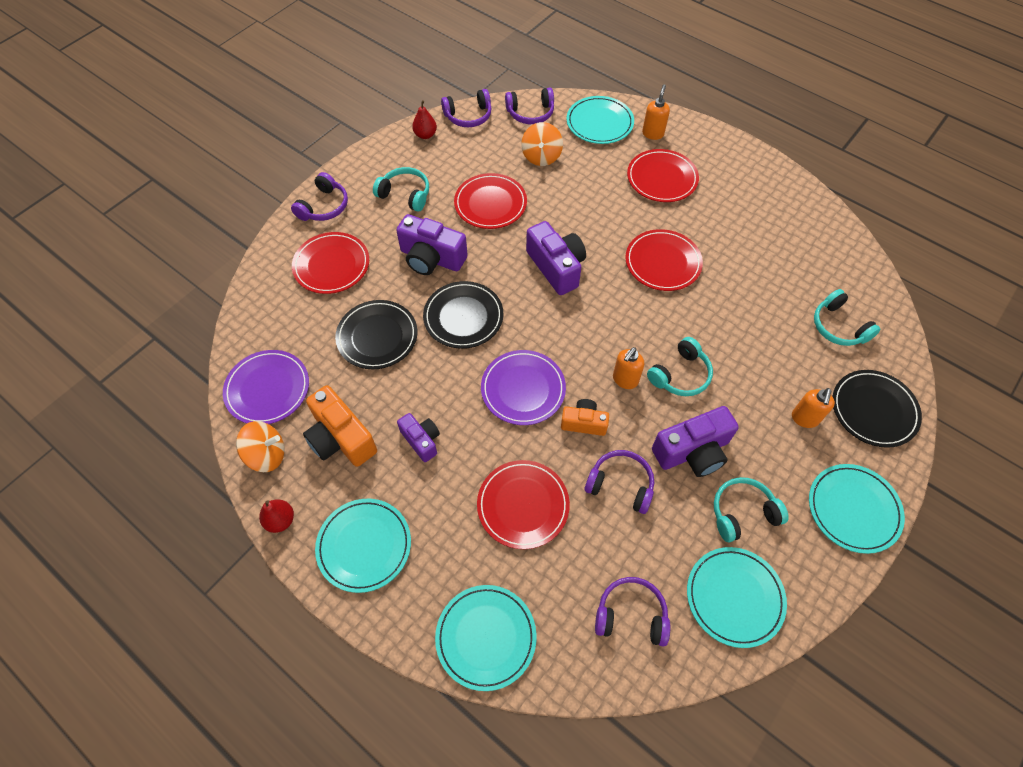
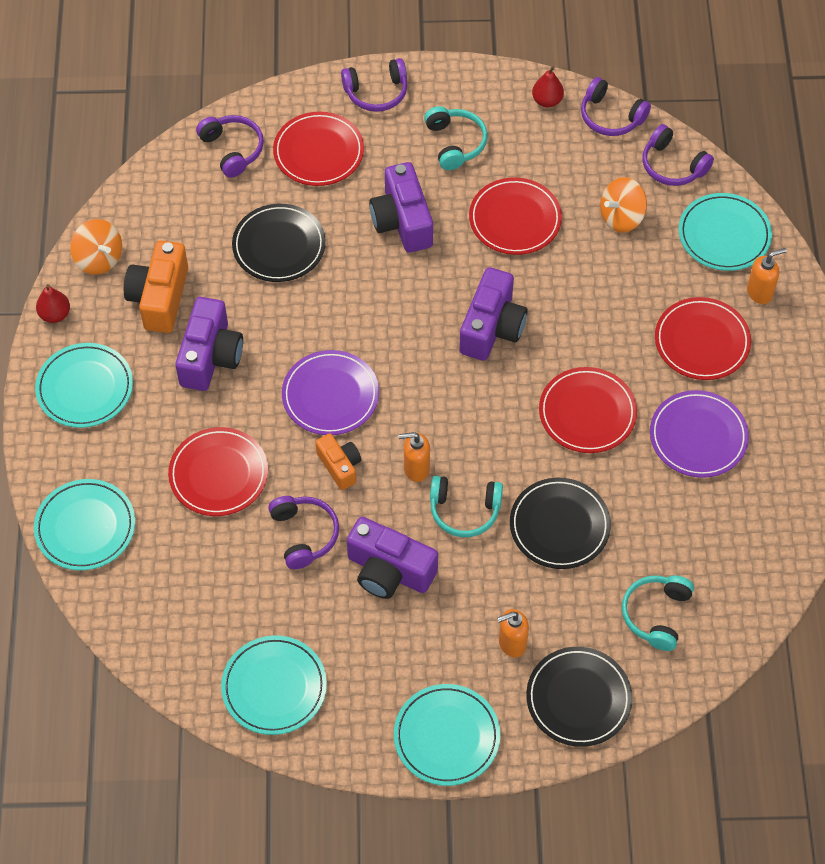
camera: 50 degrees right, 0 degrees up
purple plate [223,350,309,424] -> purple plate moved to [650,390,749,478]
purple camera [397,413,440,462] -> purple camera [175,297,243,391], size x1.67
black plate [423,281,503,349] -> black plate moved to [510,478,611,569]
purple headphones [595,577,670,646] -> purple headphones moved to [196,115,264,178]
turquoise headphones [714,477,789,542] -> none

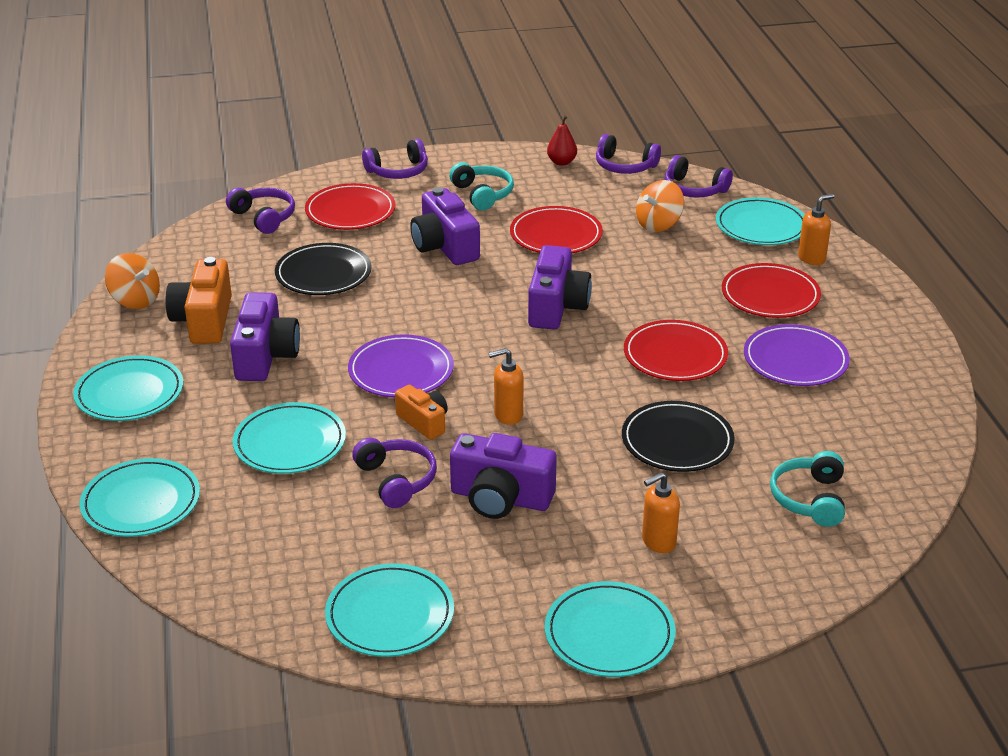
camera: 10 degrees left, 25 degrees down
red pear [36,284,70,323] -> none
red plate [168,427,268,516] -> turquoise plate [233,402,346,474]
turquoise headphones [430,476,503,537] -> none
black plate [526,647,632,747] -> none

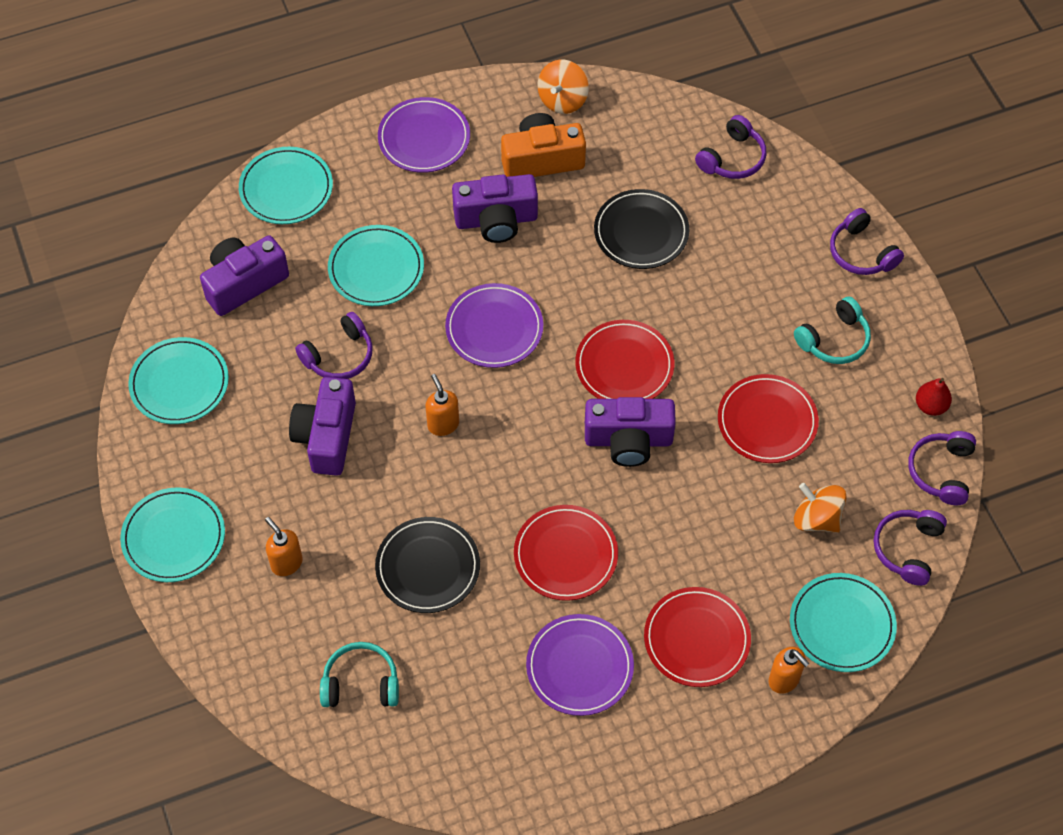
camera: 80 degrees right, 25 degrees up
turquoise plate [73,355,183,421] -> purple plate [378,97,470,173]
red plate [305,183,396,230] -> red plate moved to [575,320,675,399]
orange camera [395,385,448,440] -> none
purple camera [410,187,480,265] -> purple camera moved to [200,235,289,316]

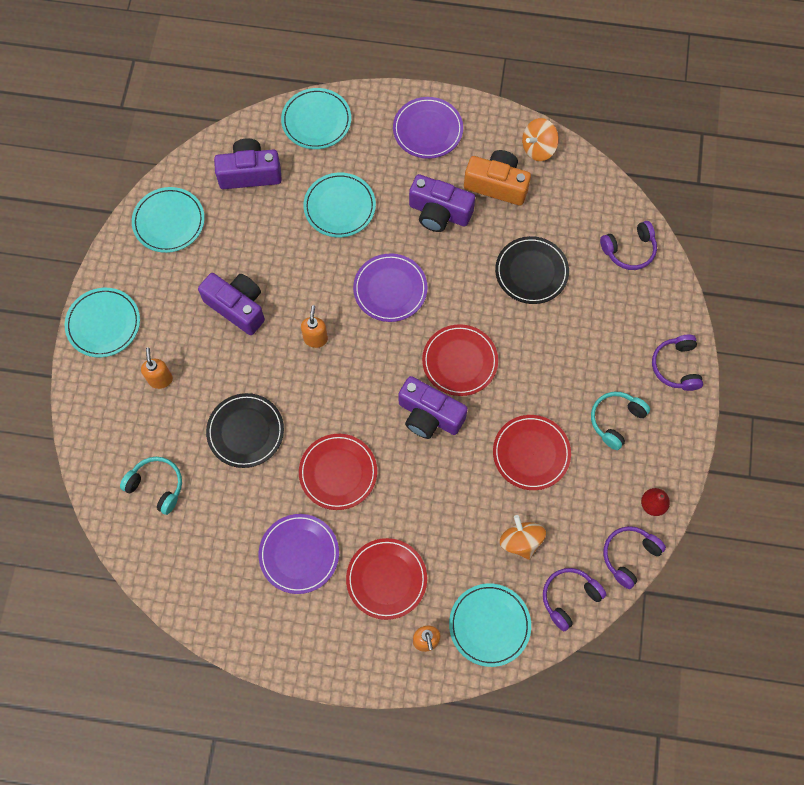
camera: 30 degrees right, 10 degrees up
purple camera [289,377,356,476] -> purple camera turned 90 degrees clockwise [198,273,265,335]
purple headphones [295,312,373,379] -> none
turquoise headphones [794,297,871,364] -> turquoise headphones turned 135 degrees clockwise [591,392,650,450]

